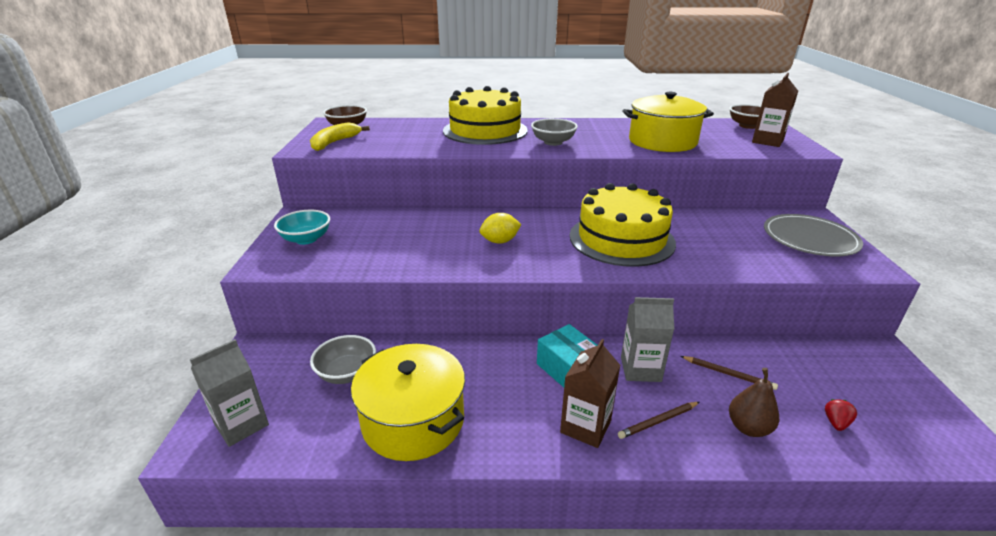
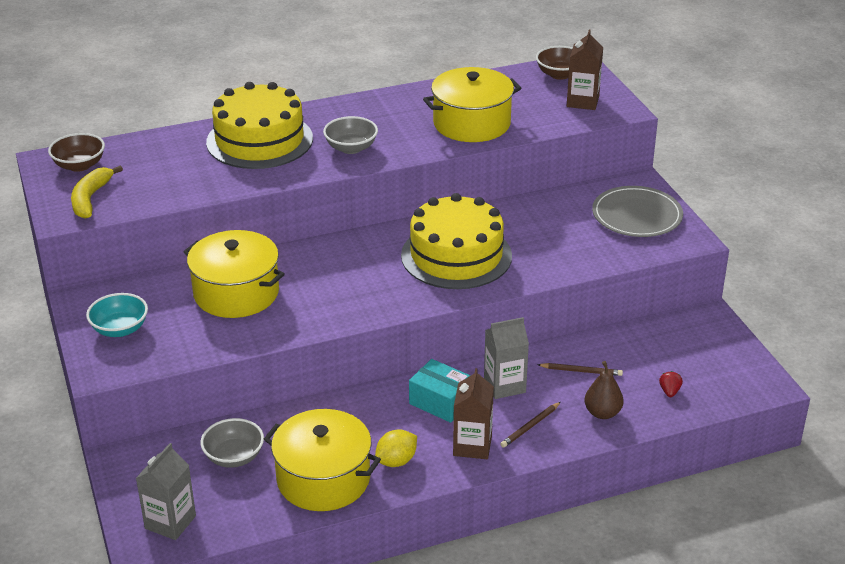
camera: 20 degrees left, 5 degrees up
yellow lemon [479,213,521,244] -> yellow lemon moved to [375,429,417,467]
none -> yellow pot [184,230,285,318]

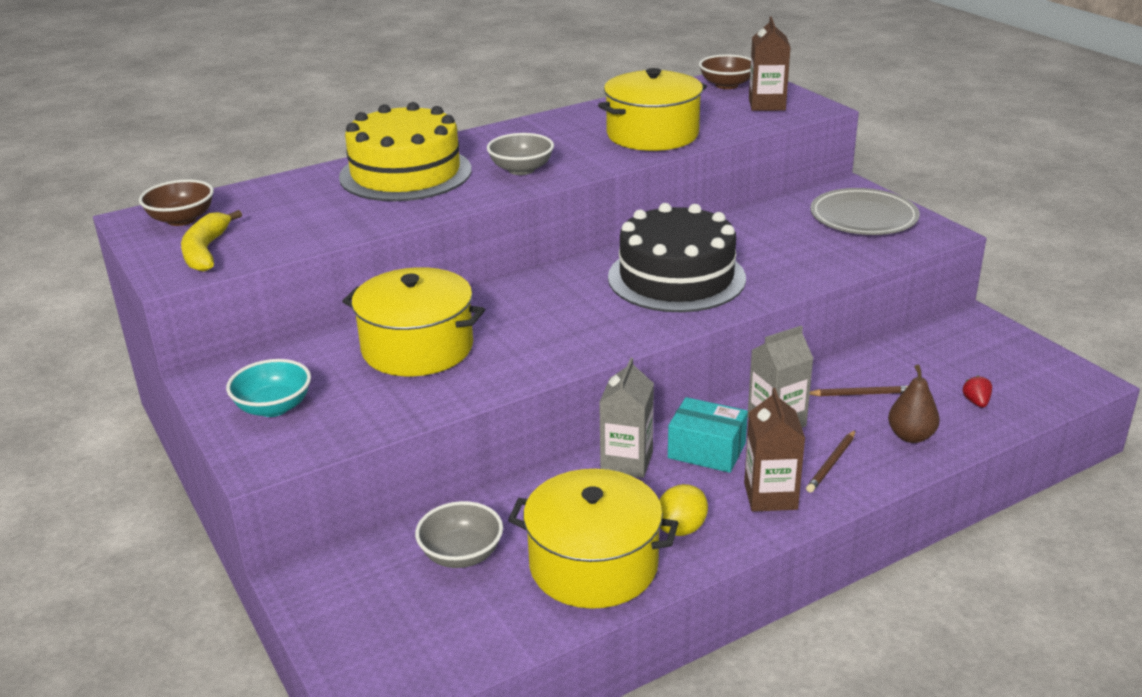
camera: 10 degrees left, 5 degrees down
grey carton [136,443,196,540] -> grey carton moved to [599,358,654,478]
yellow cake [401,193,512,289] -> black cake [608,203,746,312]

